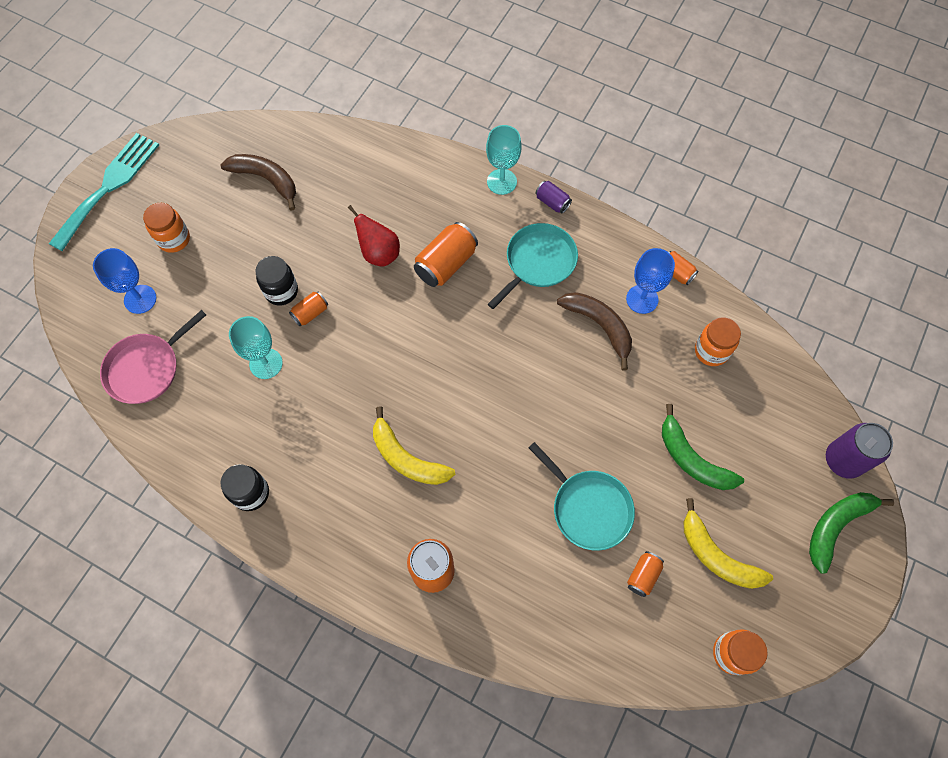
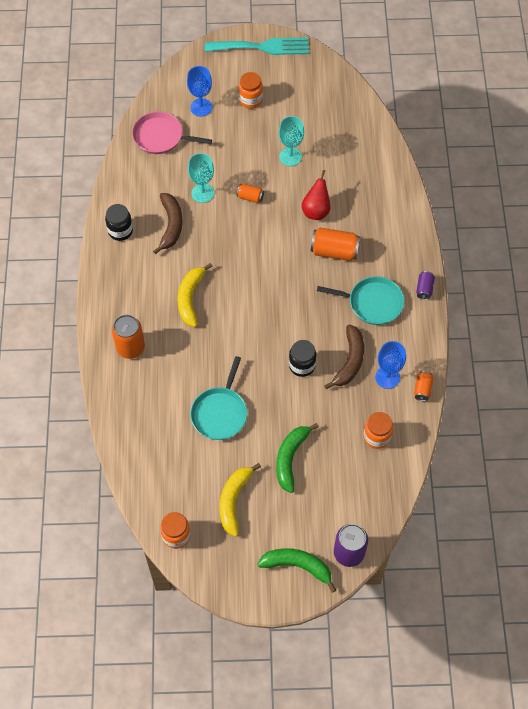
camera: 60 degrees right, 5 degrees down
brown banana [220,154,296,211] -> brown banana moved to [153,193,183,254]
black jar [255,256,298,306] -> black jar moved to [289,340,316,377]
turquoise goblet [486,125,522,195] -> turquoise goblet moved to [279,116,304,166]
orange can [627,551,664,597] -> none

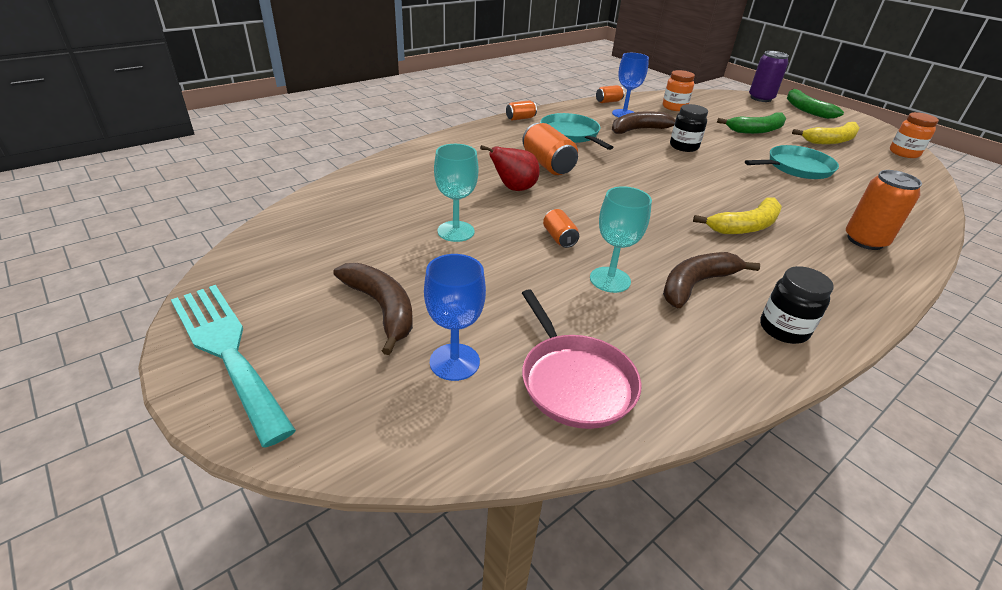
camera: 130 degrees left, 25 degrees down
orange jar [239,72,263,109] -> brown banana [333,263,413,355]
purple can [416,271,435,300] -> orange can [506,100,537,121]

